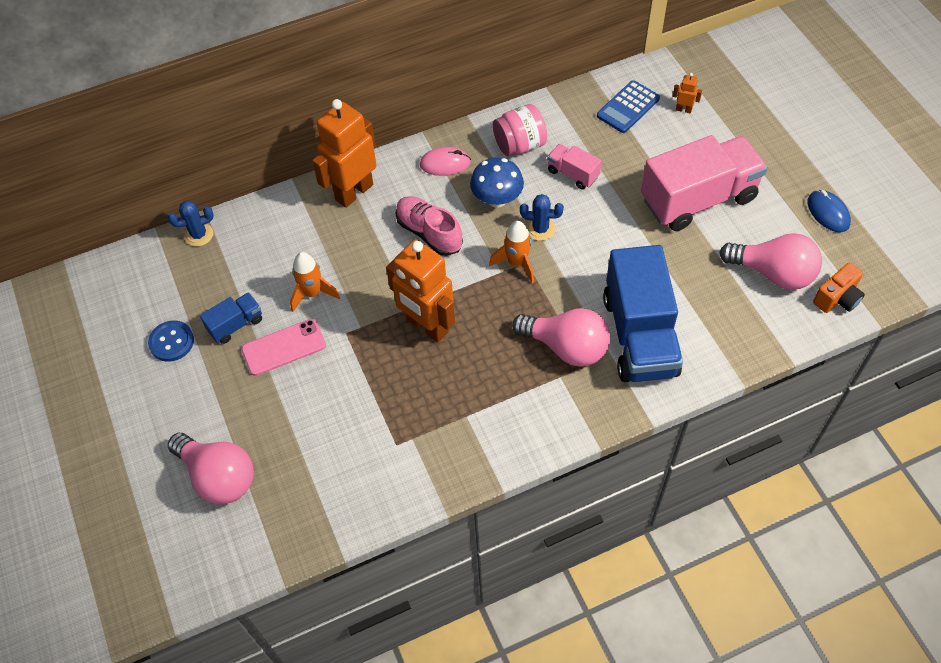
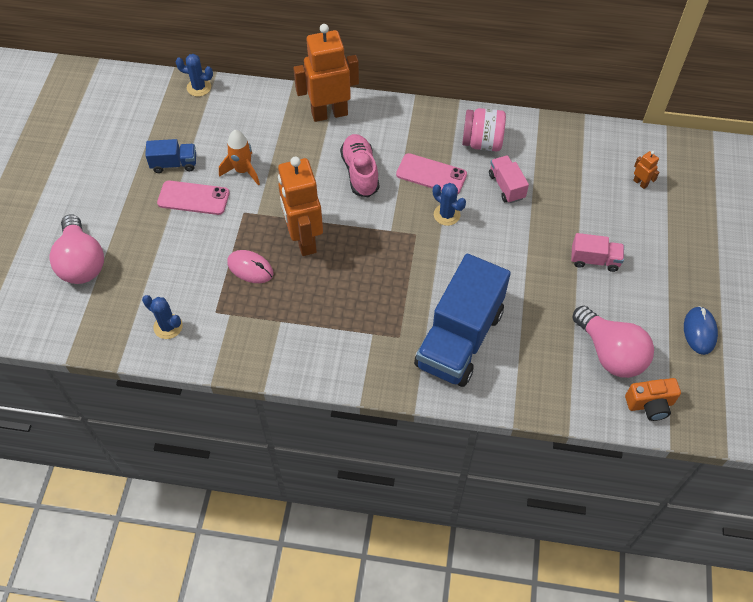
camera: 30 degrees right, 0 degrees up
blue button [148,320,194,362] -> none
pink mouse [420,147,471,176] -> pink mouse moved to [227,250,273,283]
blue mushroom [470,157,524,208] -> pink phone [396,153,467,195]
orange rocket [489,221,534,283] -> none
pink light bulb [512,308,610,367] -> none
blue calculator [597,80,660,133] -> none
pink truck [641,135,768,231] -> pink truck [571,233,624,272], size x0.46
none -> blue cactus [142,295,183,339]

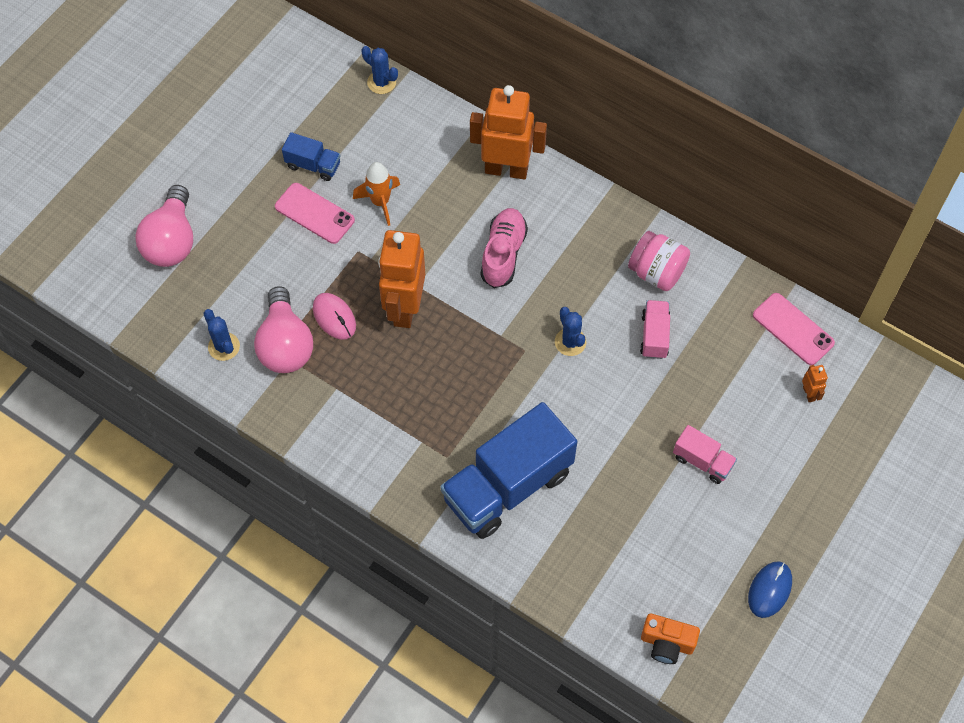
camera: 25 degrees right, 5 degrees up
pink phone [396,153,467,195] -> pink phone moved to [753,293,835,365]
pink light bulb [572,306,654,378] -> pink light bulb moved to [254,286,313,373]

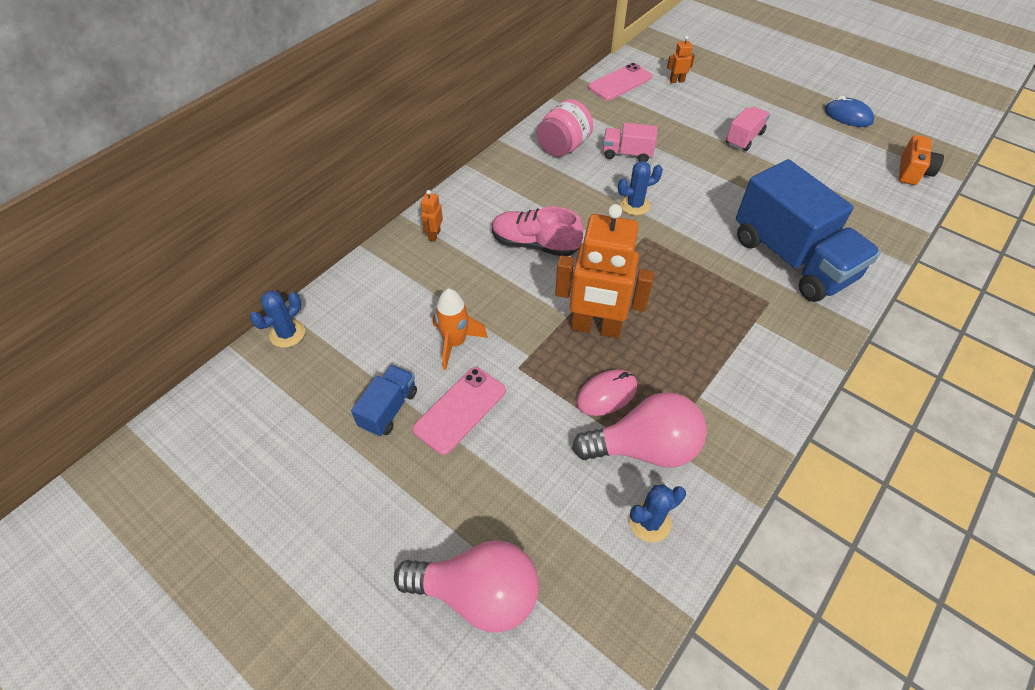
camera: 85 degrees left, 10 degrees down
orange robot [470,85,547,179] -> orange robot [421,190,443,242], size x0.40

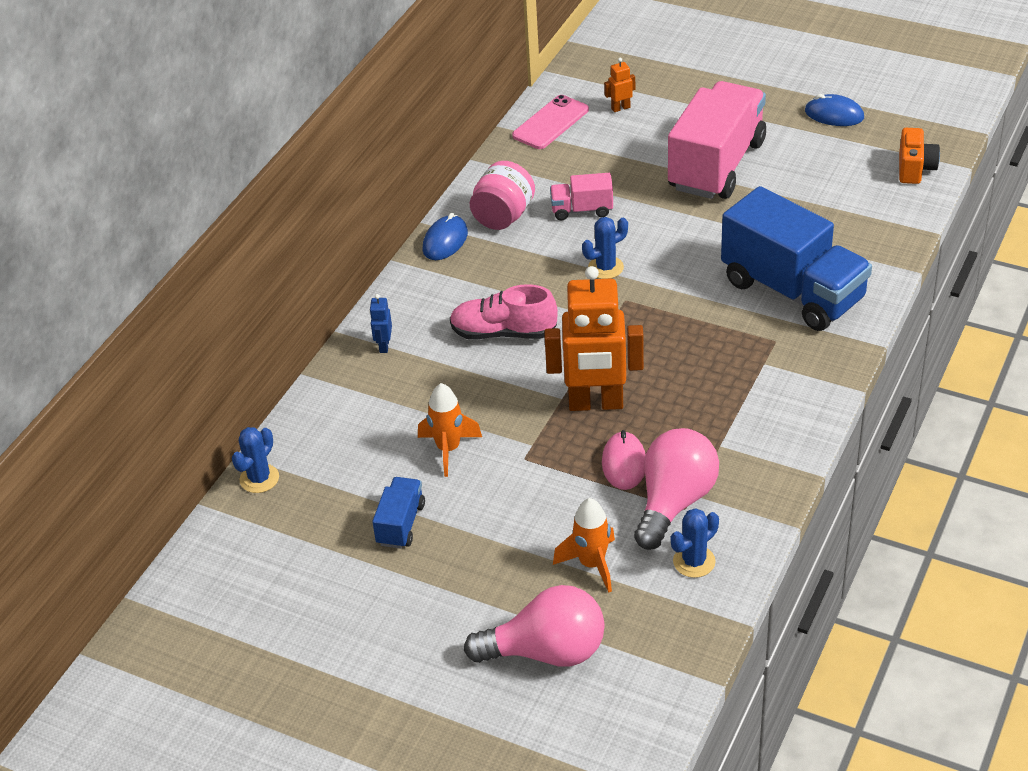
camera: 10 degrees left, 10 degrees down
pink phone [412,367,506,455] -> none
orange robot [421,190,443,242] -> blue robot [369,294,392,353]
pink light bulb [572,392,707,468] -> pink light bulb turned 45 degrees counterclockwise [634,428,719,550]
pink mouse [576,369,637,416] -> pink mouse turned 45 degrees counterclockwise [602,430,646,490]
pink truck [726,107,770,151] -> pink truck [668,81,766,199], size x2.19
none -> blue mouse [422,213,468,260]
none -> orange rocket [553,498,615,593]

